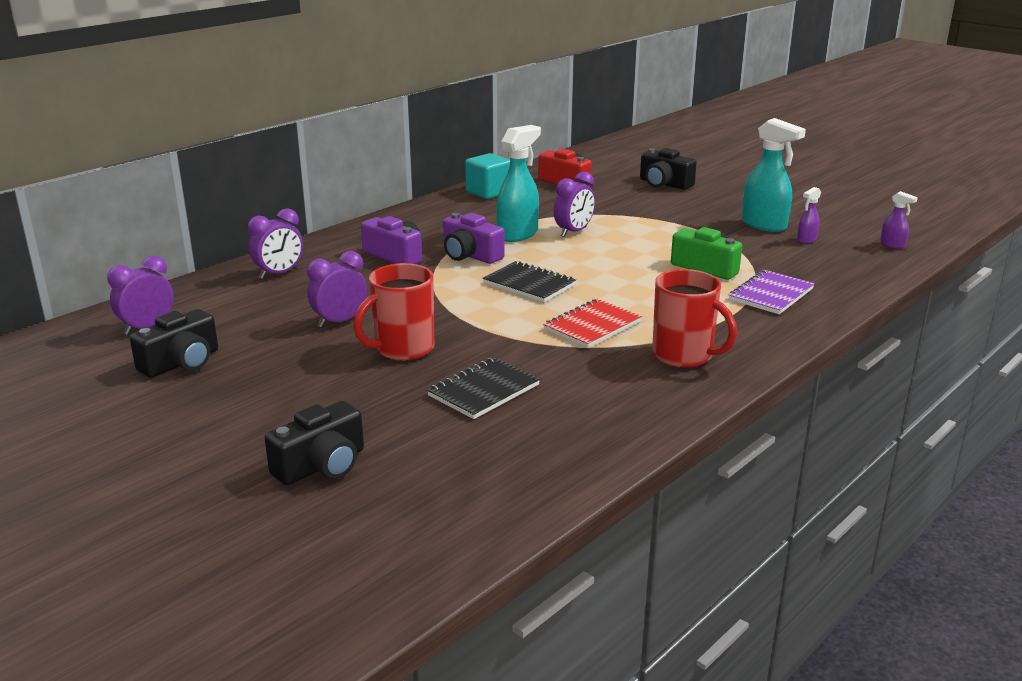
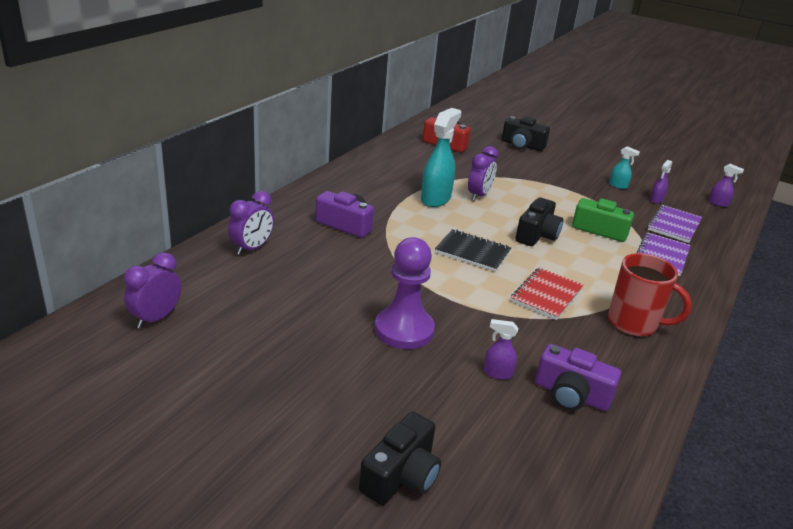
camera: 15 degrees left, 5 degrees up
black camera [130,309,218,378] -> black camera moved to [516,197,563,246]
purple clock [307,251,367,328] -> none
red mug [354,263,434,361] -> purple pawn [375,237,435,349]
black notebook [427,357,540,419] -> purple spray bottle [484,319,518,380]
purple camera [443,213,505,264] -> purple camera moved to [535,344,621,411]
turquoise cube [465,153,510,199] -> none
turquoise spray bottle [742,118,806,232] -> turquoise spray bottle [609,146,640,189], size x0.49
none -> purple notebook [647,205,702,243]

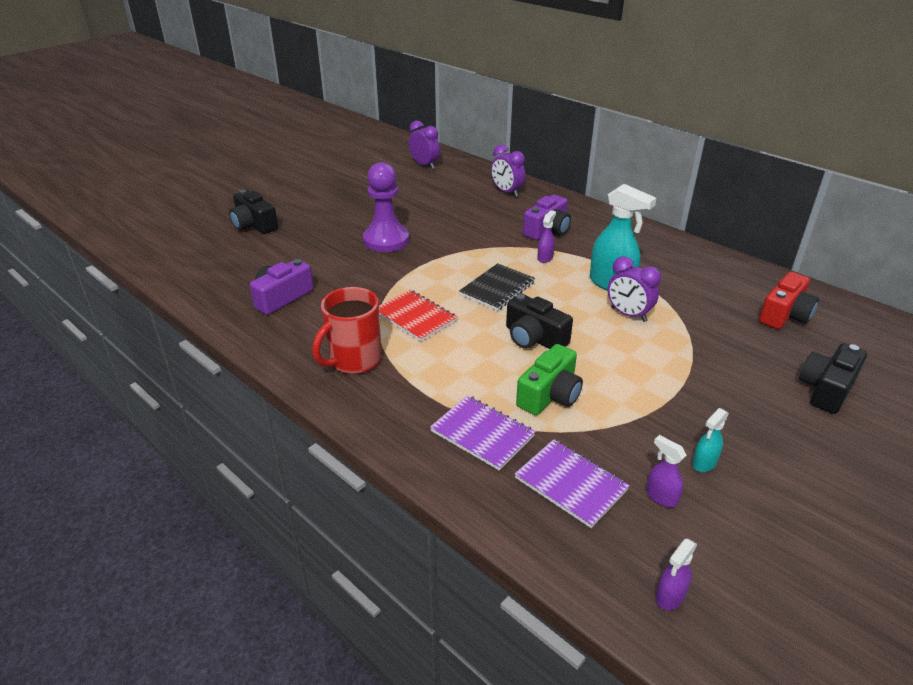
camera: 105 degrees right, 5 degrees up
purple spray bottle [484,319,518,380] -> purple spray bottle moved to [537,210,556,263]

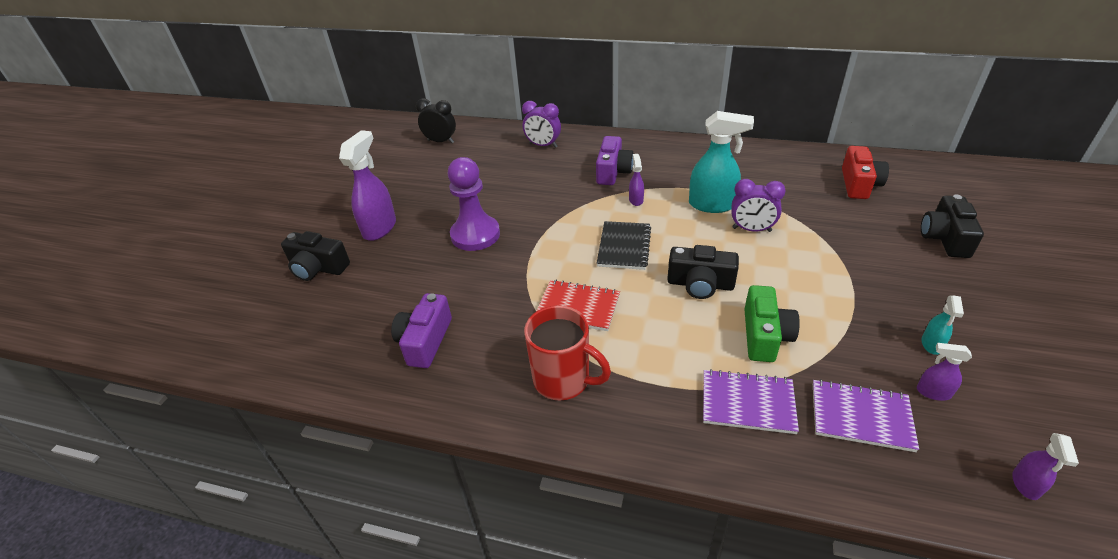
camera: 25 degrees left, 5 degrees up
red mug [312,287,381,374] -> red mug turned 75 degrees counterclockwise [524,305,611,401]
purple clock [409,121,440,169] -> black clock [416,98,456,143]
none -> purple spray bottle [339,130,396,241]

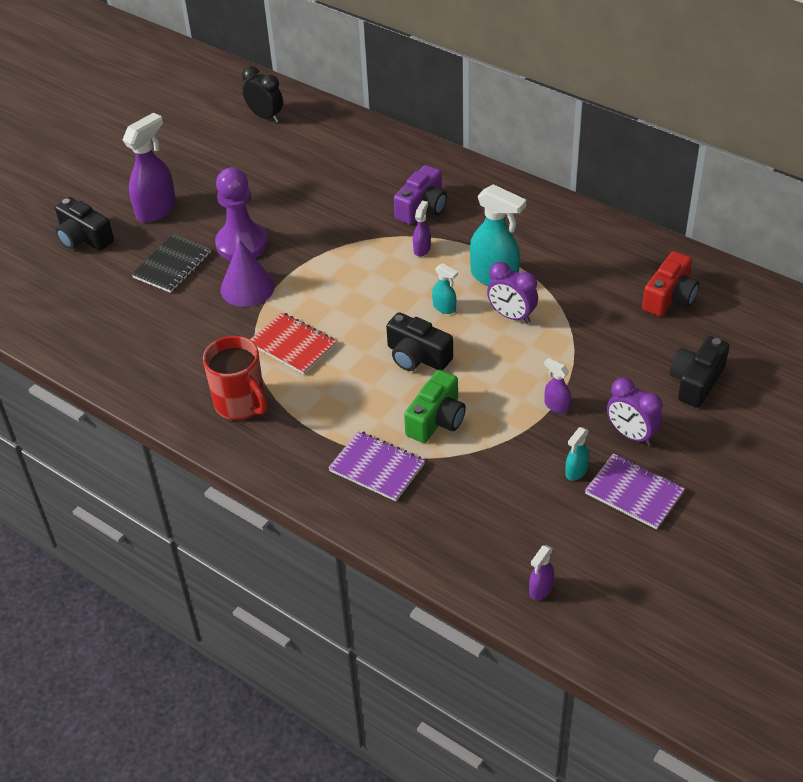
camera: 20 degrees right, 5 degrees up
purple camera [391,293,452,368] -> none
purple clock [522,101,561,148] -> purple clock moved to [607,378,662,446]
black notebook [597,221,651,270] -> black notebook moved to [131,234,211,293]
purple notebook [813,379,919,452] -> purple notebook moved to [585,453,685,529]
purple spray bottle [917,343,972,401] -> purple spray bottle moved to [544,358,571,413]
none -> purple cone [220,240,275,307]
none -> turquoise spray bottle [432,263,458,314]

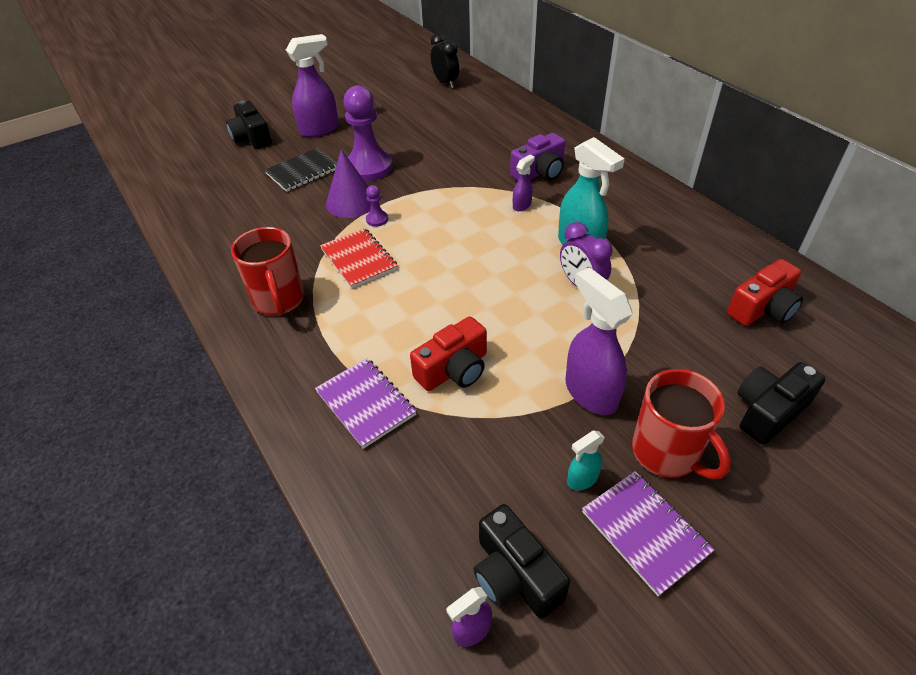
camera: 20 degrees right, 0 degrees up
black camera [386,312,453,371] -> black camera moved to [474,504,570,619]
green camera [404,370,466,443] -> red camera [410,316,487,391]
turquoise spray bottle [432,263,458,314] -> none
purple spray bottle [544,358,571,413] -> purple spray bottle [565,267,633,415], size x2.03
purple clock [607,378,662,446] -> red mug [632,369,731,479]
none -> purple pawn [366,185,388,227]

